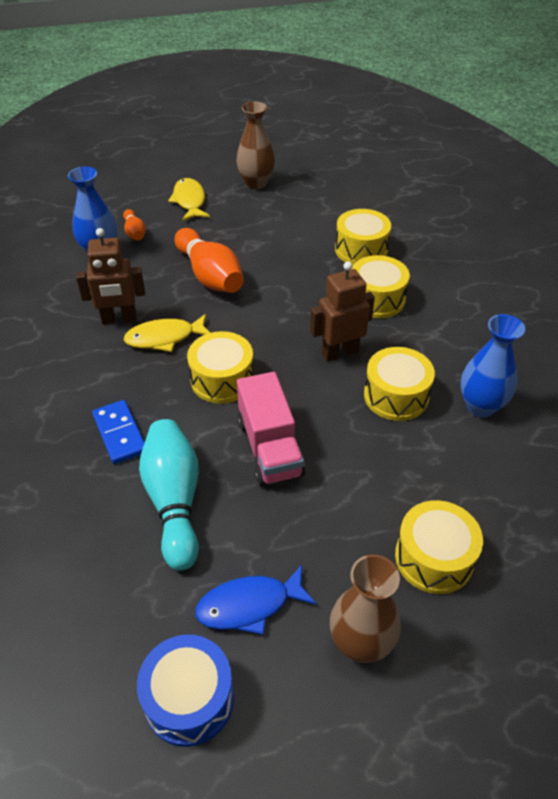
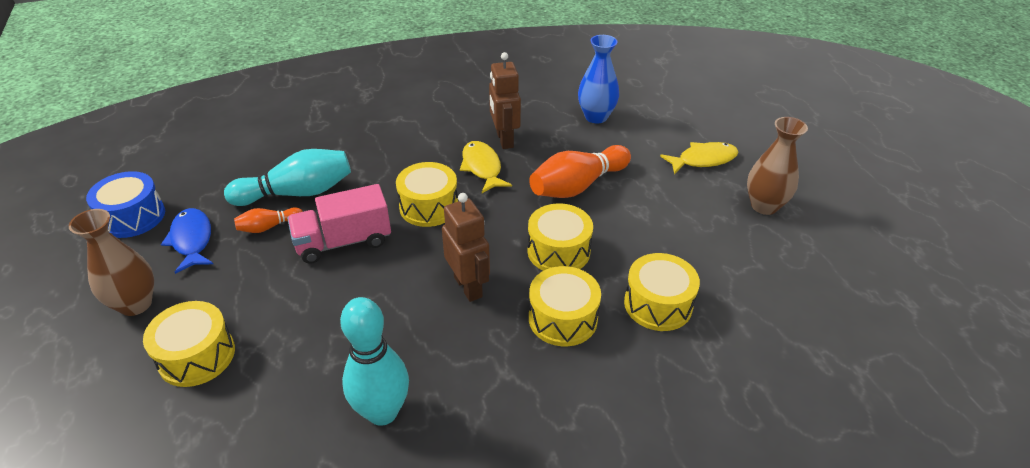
camera: 85 degrees right, 5 degrees down
blue domino [92,400,145,464] -> none
orange bowling pin [123,209,146,240] -> orange bowling pin moved to [234,207,303,233]
yellow drum [364,347,435,421] -> yellow drum moved to [528,203,593,271]
blue vase [460,314,525,418] -> turquoise bowling pin [340,297,409,426]

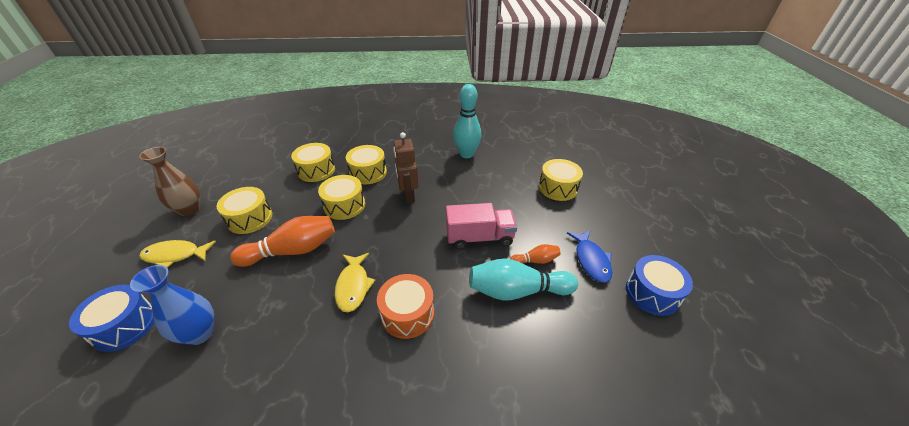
camera: 165 degrees left, 0 degrees up
brown vase [69,209,154,316] -> none
yellow drum [396,162,458,227] -> yellow drum moved to [216,187,272,234]
brown robot [489,52,521,149] -> none
none -> blue drum [69,285,155,352]
none -> orange drum [377,274,434,339]

